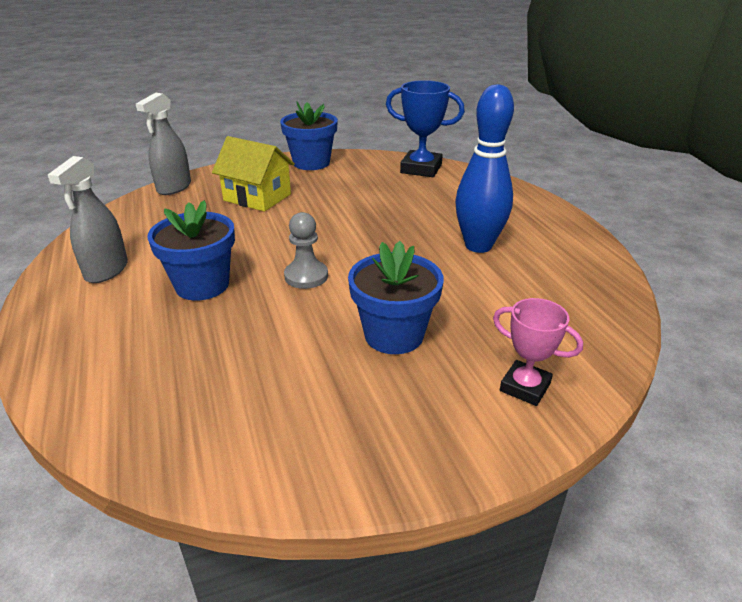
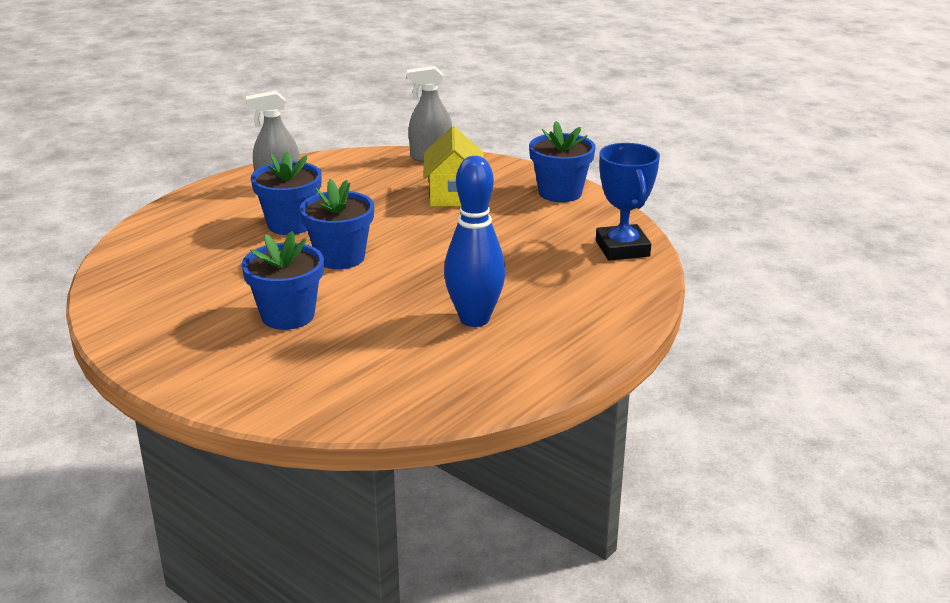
camera: 60 degrees right, 5 degrees down
grey pawn [284,212,328,289] -> blue flower pot [300,179,374,269]
pink trophy [493,298,583,406] -> none

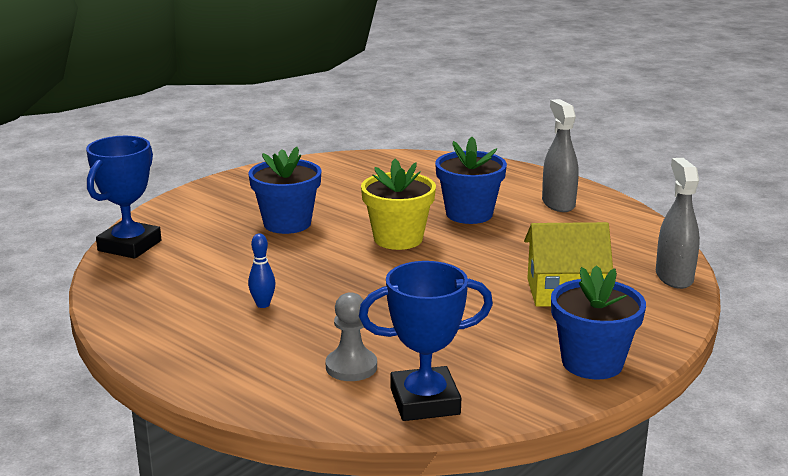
camera: 90 degrees right, 5 degrees down
blue flower pot [300,179,374,269] -> yellow flower pot [361,159,436,250]
blue bowling pin [444,156,506,327] -> blue bowling pin [248,233,276,308], size x0.43
none -> blue trophy [86,136,161,259]
none -> grey pawn [326,292,377,381]

